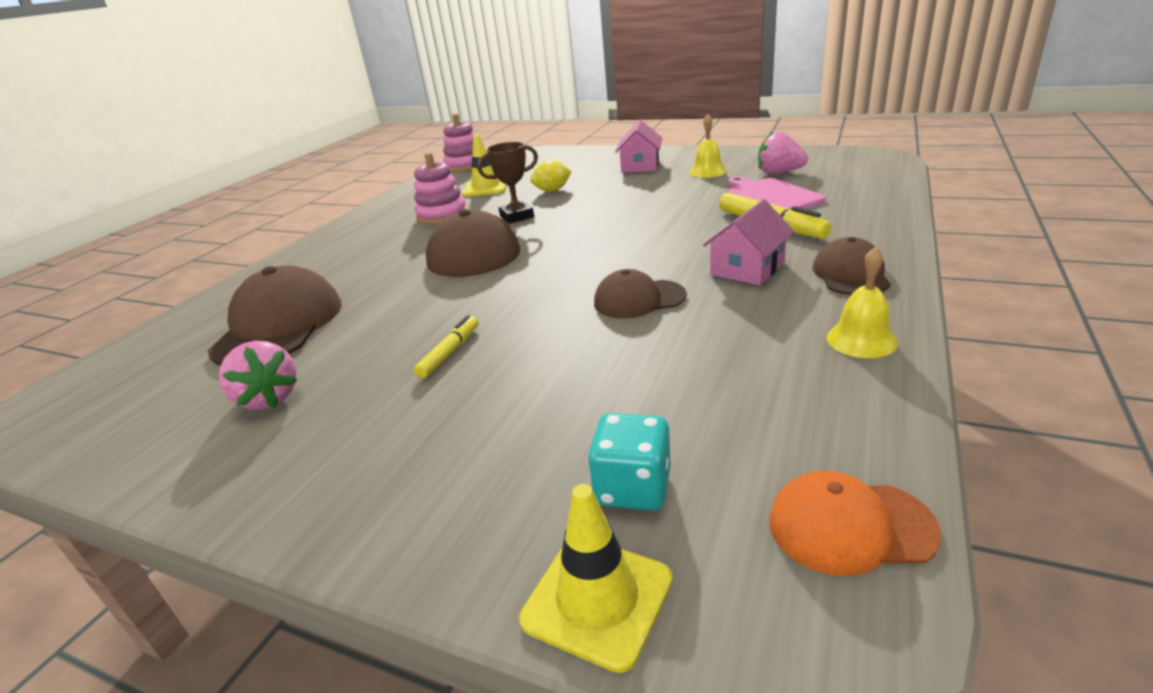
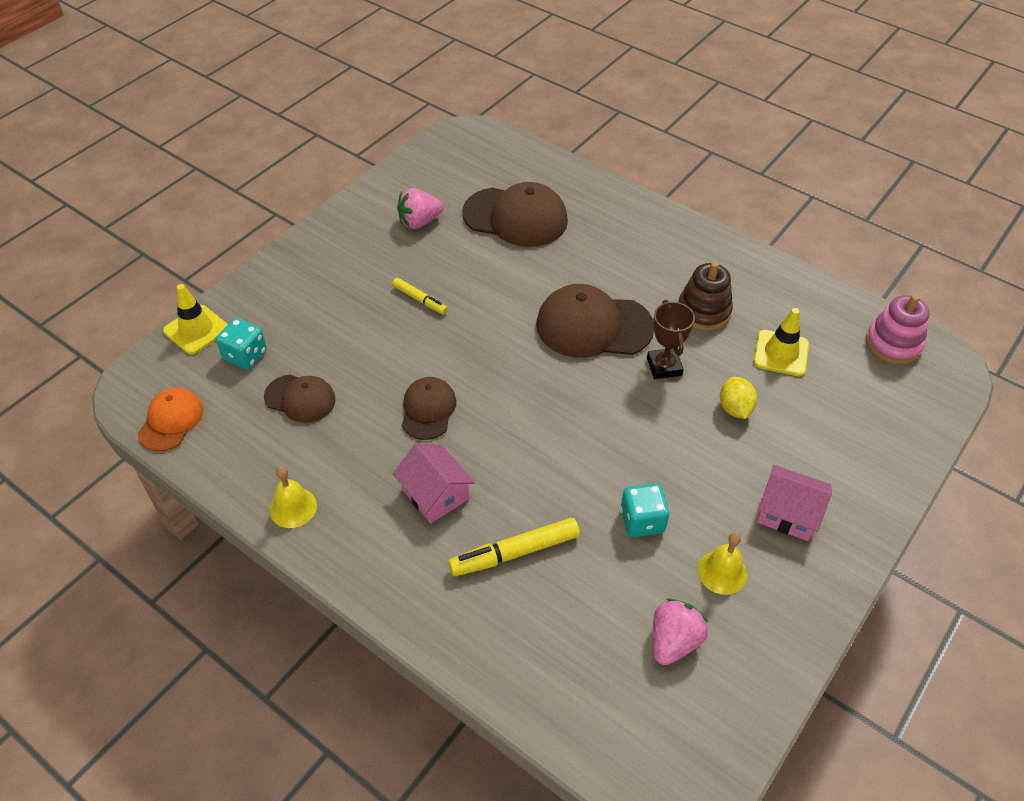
camera: 100 degrees right, 20 degrees up
pink stacking toy [414,152,467,225] -> brown stacking toy [679,262,733,331]
pink cutting board [728,177,826,209] -> none
brown cap [812,237,891,295] -> brown cap moved to [264,374,336,423]
none -> turquoise dice [621,483,670,537]

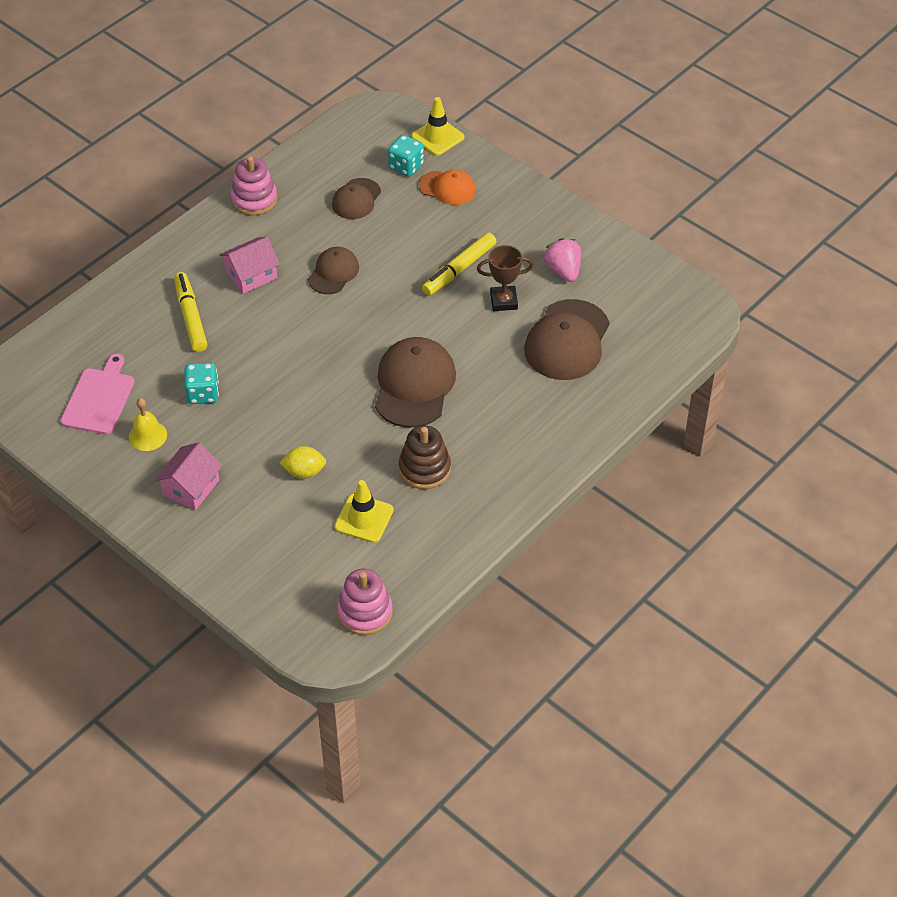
camera: 95 degrees right, 0 degrees up
orange cap [138,388,203,451] -> orange cap moved to [419,170,476,205]
yellow bell [269,466,317,528] -> pink stacking toy [231,156,277,215]
yellow marker [392,278,448,314] -> yellow marker [422,232,496,296], size x1.66
brown cap [402,377,456,440] -> brown cap turned 75 degrees counterclockwise [308,247,359,294]
brown trophy [647,300,695,379] -> brown trophy moved to [477,245,533,311]
pink strawberry [653,598,708,665] -> pink cutting board [60,354,134,434]

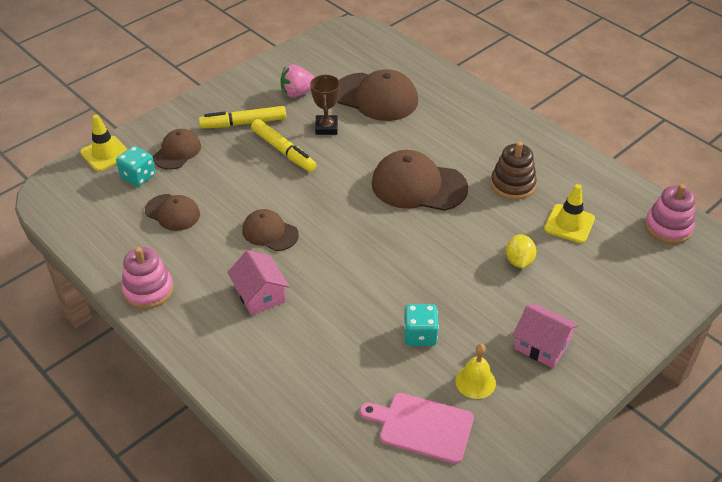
camera: 85 degrees left, 5 degrees down
yellow marker [174,272,207,352] -> yellow marker moved to [199,106,286,129]
orange cap [419,170,476,205] -> brown cap [153,129,201,170]

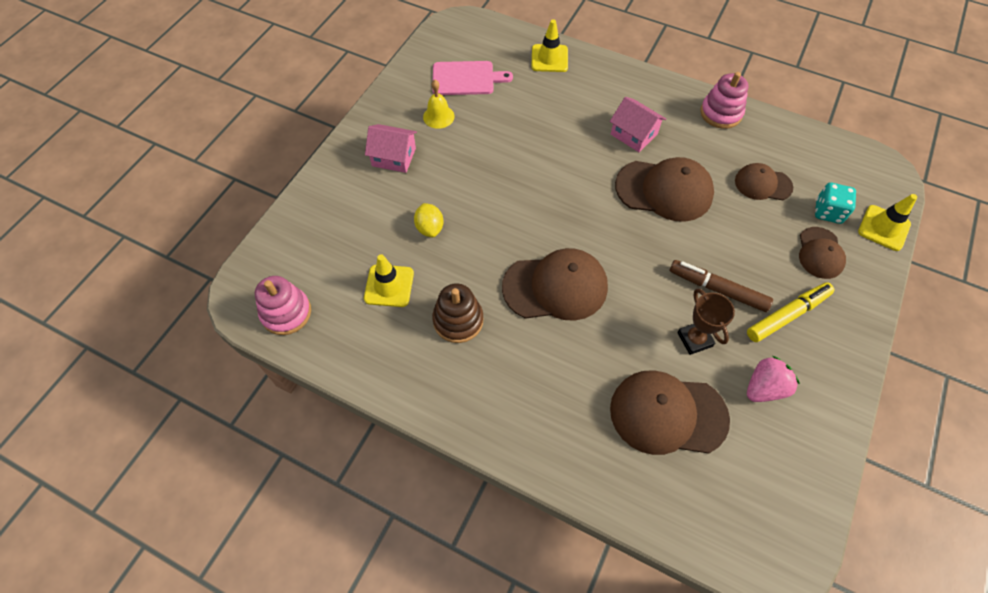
camera: 160 degrees right, 15 degrees up
brown cap [242,209,299,251] -> brown cap [615,157,714,222], size x1.71
yellow marker [251,119,317,172] -> brown marker [670,260,773,312]
turquoise dice [403,304,439,346] -> none
none -> yellow traffic cone [531,19,568,72]

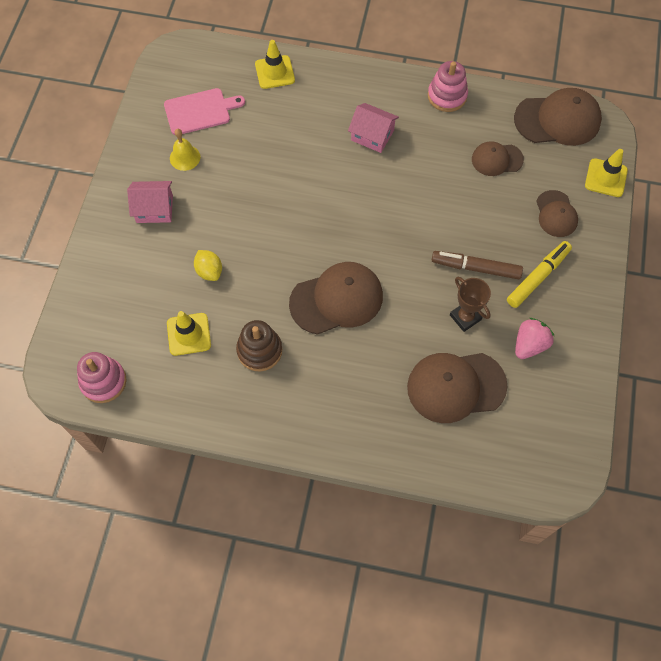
camera: 15 degrees left, 5 degrees up
brown cap [615,157,714,222] -> brown cap moved to [514,88,602,146]
turquoise dice [815,182,856,224] -> none

